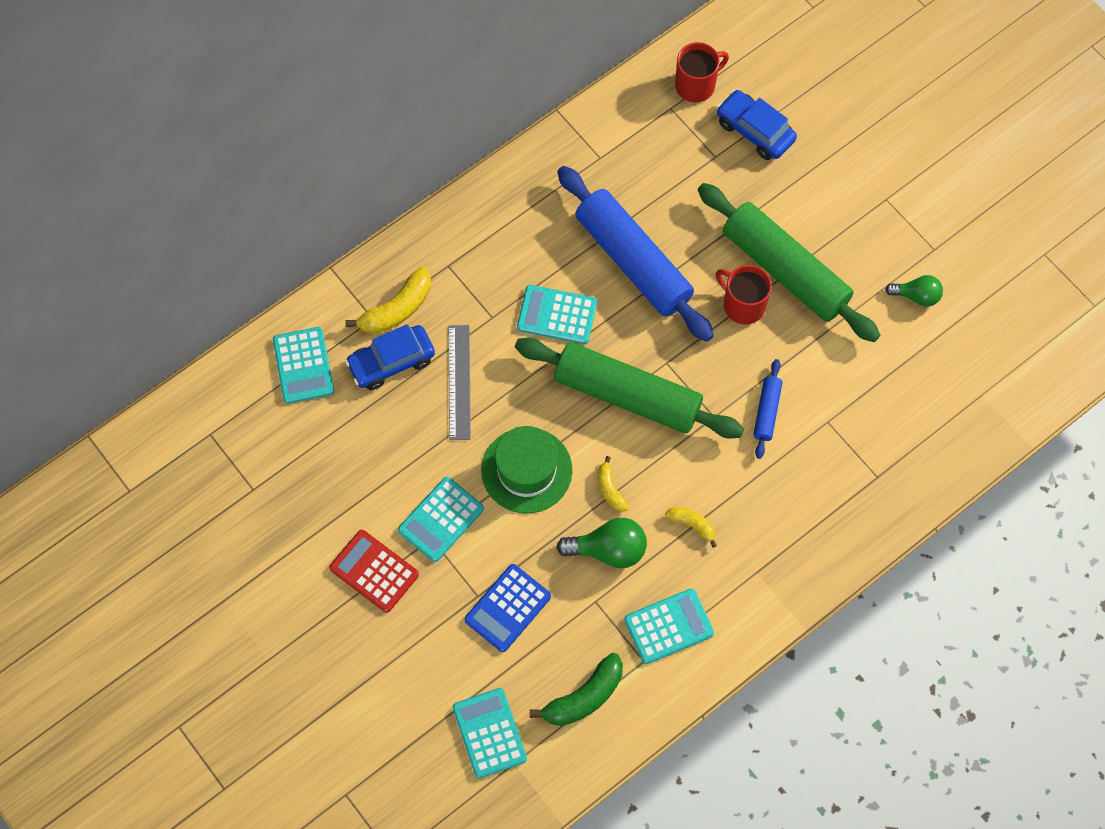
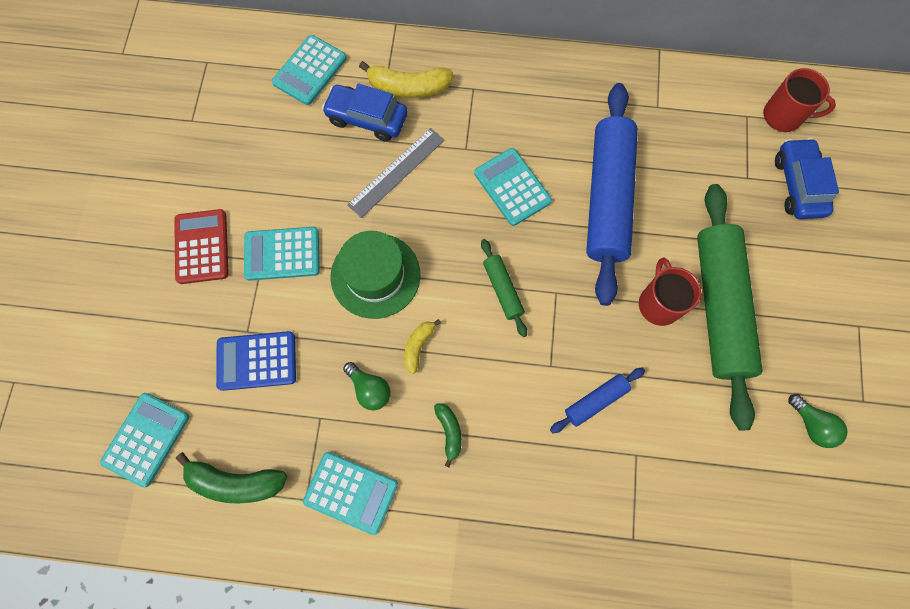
camera: 45 degrees right, 5 degrees up
green rolling pin [515,338,744,439] -> green rolling pin [481,239,527,337], size x0.44
green light bulb [556,518,647,568] -> green light bulb [343,362,391,410], size x0.66
yellow banana [665,507,717,548] -> green banana [434,403,462,467]

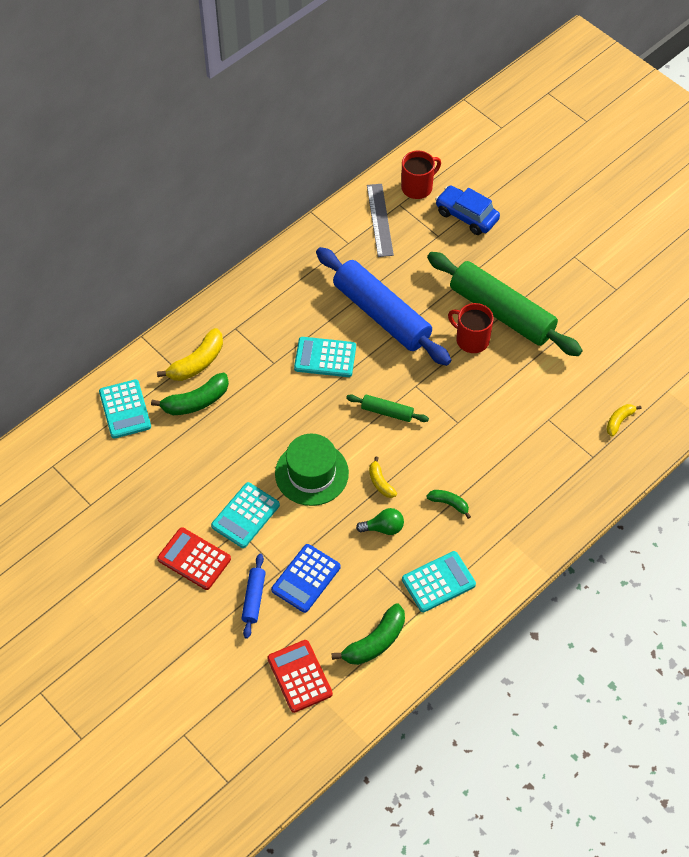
camera: 50 degrees left, 15 degrees down
turquoise calculator [100,393,189,487] -> red calculator [267,640,333,713]
blue car [322,83,408,142] -> green banana [151,373,229,415]
grey ruler [347,128,445,218] -> grey ruler moved to [367,184,394,257]
blue rolling pin [550,368,645,433] -> blue rolling pin moved to [241,554,266,639]
green light bulb [788,394,847,448] -> none
none -> yellow banana [606,404,641,436]

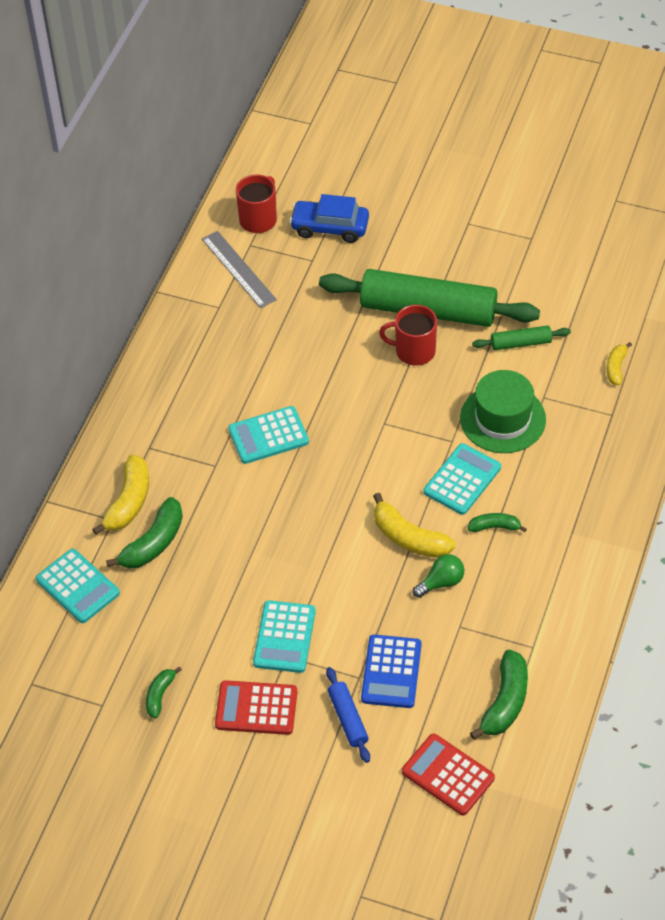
camera: 25 degrees left, 5 degrees down
green hat [275,434,349,506] -> green hat moved to [460,370,546,453]
blue rolling pin [316,247,451,366] -> none
green rolling pin [346,394,429,422] -> green rolling pin moved to [472,326,571,350]
yellow banana [369,457,397,498] -> yellow banana [373,493,456,558], size x1.73
turquoise calculator [402,551,476,612] -> turquoise calculator moved to [424,443,501,515]
none -> green banana [146,667,182,719]

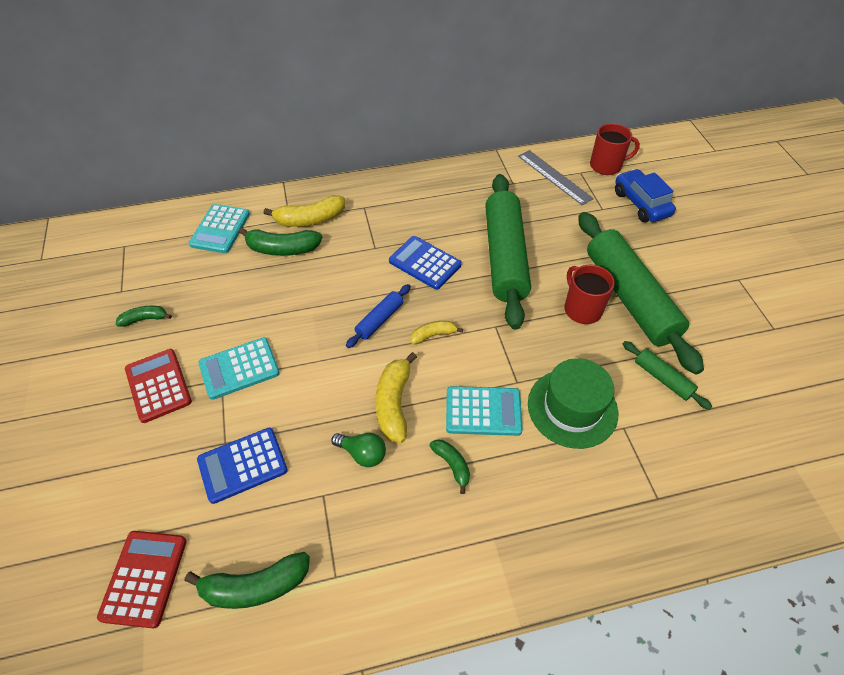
camera: 55 degrees right, 0 degrees up
grey ruler [202,231,277,308] -> grey ruler turned 60 degrees counterclockwise [518,150,594,205]
turquoise calculator [228,406,309,464] -> blue calculator [389,236,461,290]
blue rolling pin [326,667,370,763] -> blue rolling pin moved to [346,284,411,348]
yellow banana [607,342,632,385] -> yellow banana moved to [410,321,463,344]
none -> green rolling pin [485,174,531,330]

